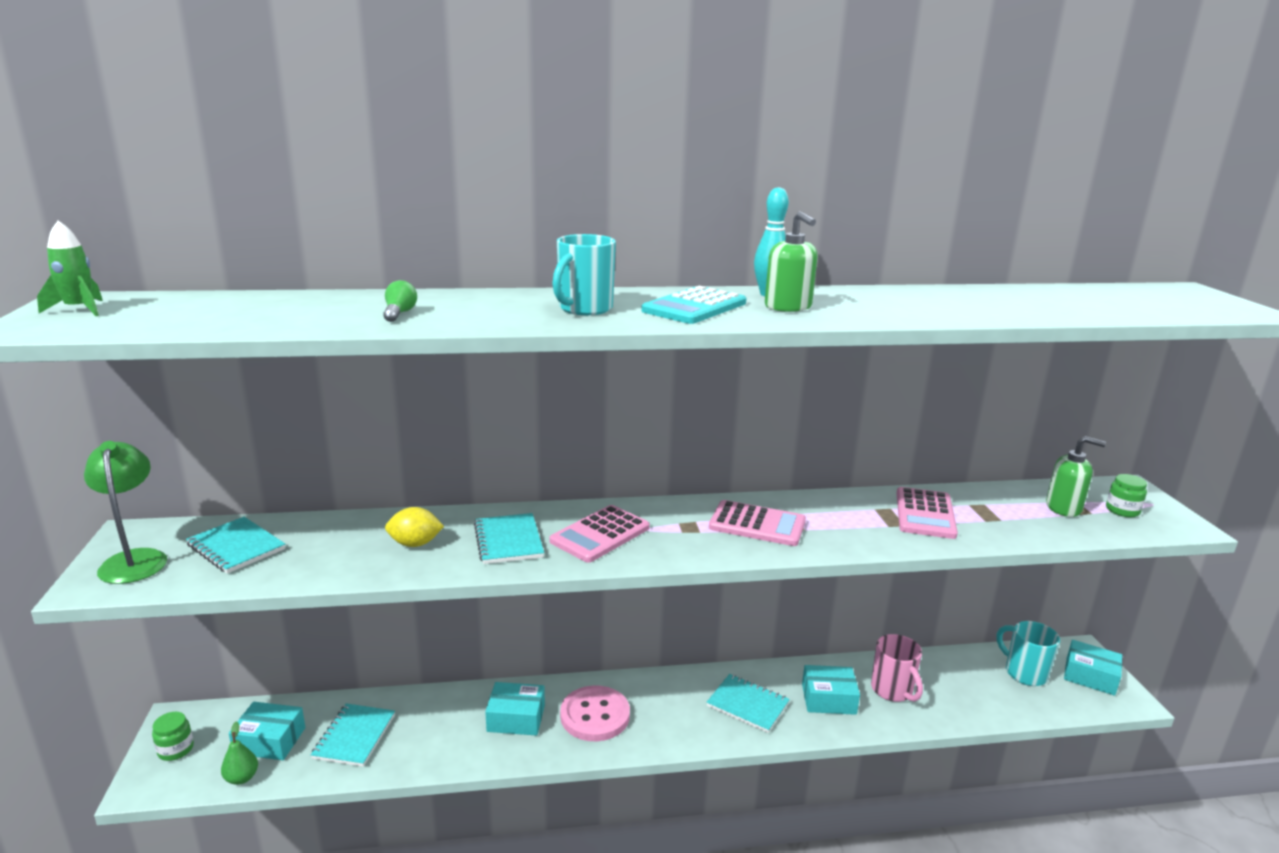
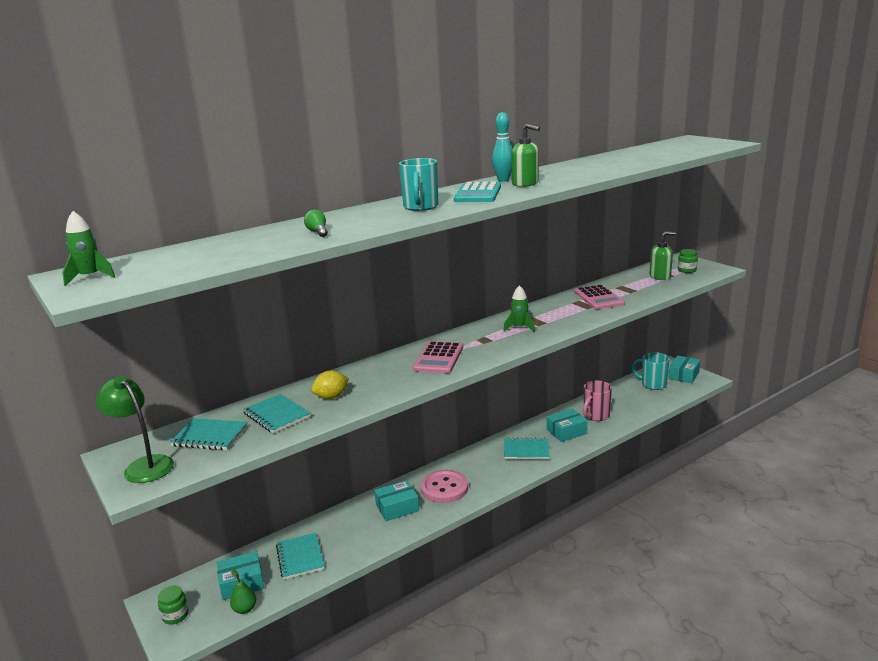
camera: 25 degrees left, 0 degrees up
turquoise notebook [474,513,544,564] -> turquoise notebook moved to [243,394,311,433]
pink calculator [709,500,806,546] -> green rocket [503,285,535,332]
pink mug [871,634,923,702] -> pink mug turned 90 degrees clockwise [583,381,612,421]
turquoise box [1064,640,1122,696] -> turquoise box turned 60 degrees counterclockwise [669,355,700,383]

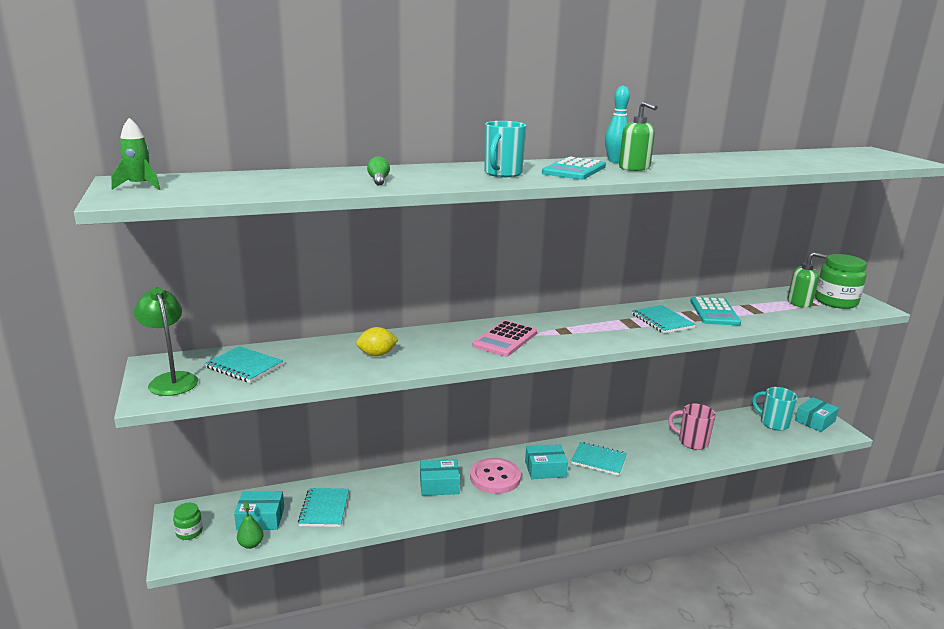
camera: 15 degrees right, 0 degrees up
turquoise notebook [243,394,311,433] -> turquoise notebook moved to [632,305,696,334]
green rocket [503,285,535,332] -> none
turquoise box [547,409,588,442] -> turquoise box moved to [525,444,568,479]
pink calculator [574,284,625,309] -> turquoise calculator [690,297,741,325]
pink mug [583,381,612,421] -> pink mug turned 60 degrees clockwise [668,404,716,450]
green jar [678,249,698,273] -> green jar [815,254,867,309], size x1.92

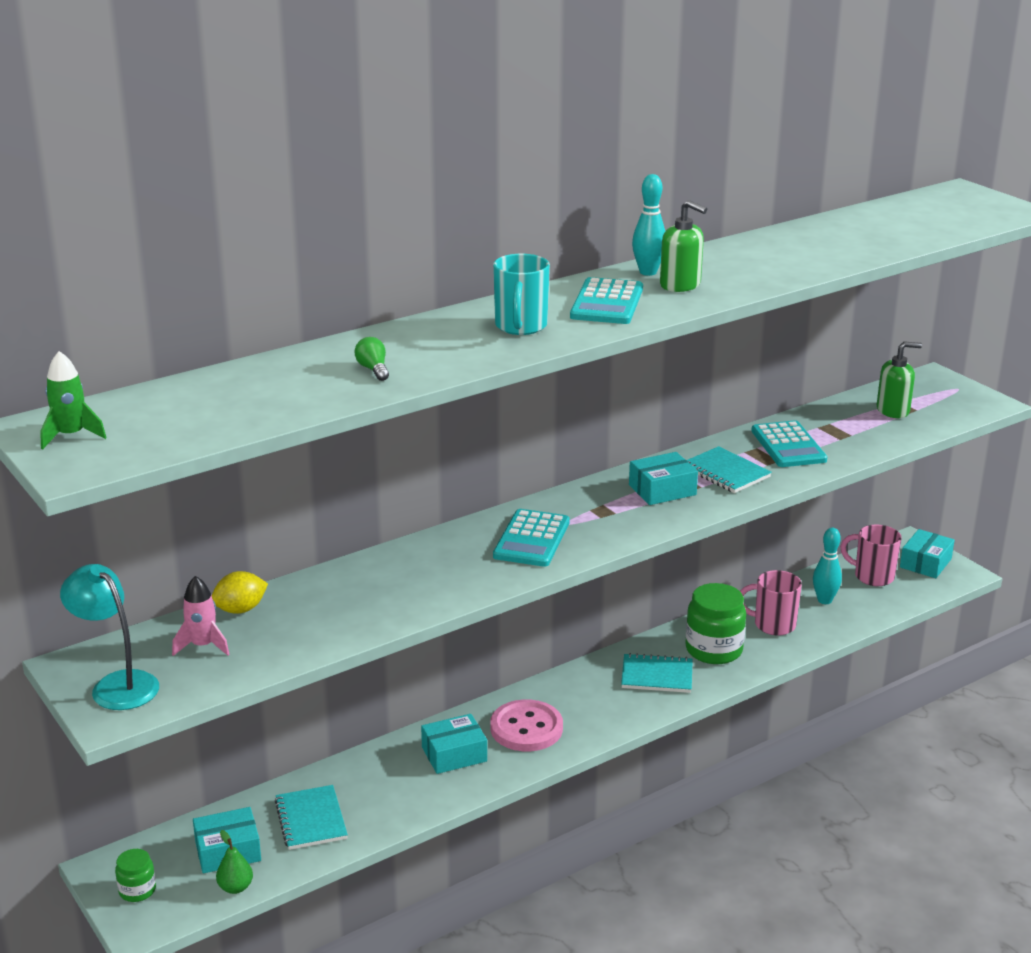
camera: 15 degrees left, 5 degrees up
green lamp [134,287,198,396] -> turquoise lamp [60,564,159,710]
turquoise notebook [205,346,283,383] -> pink rocket [172,576,230,656]
yellow lemon [356,327,398,356] -> yellow lemon moved to [212,571,268,614]
pink calculator [472,320,537,357] -> turquoise calculator [493,509,570,567]
turquoise box [525,444,568,479] -> turquoise box moved to [629,452,698,505]
turquoise mug [752,387,798,431] -> pink mug [840,525,902,586]
green jar [815,254,867,309] -> green jar moved to [685,583,746,664]
none -> turquoise bowling pin [813,528,842,604]

